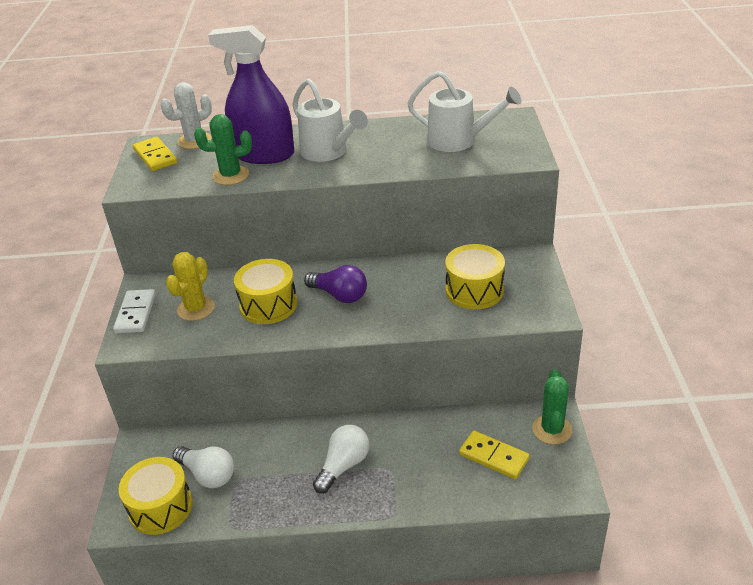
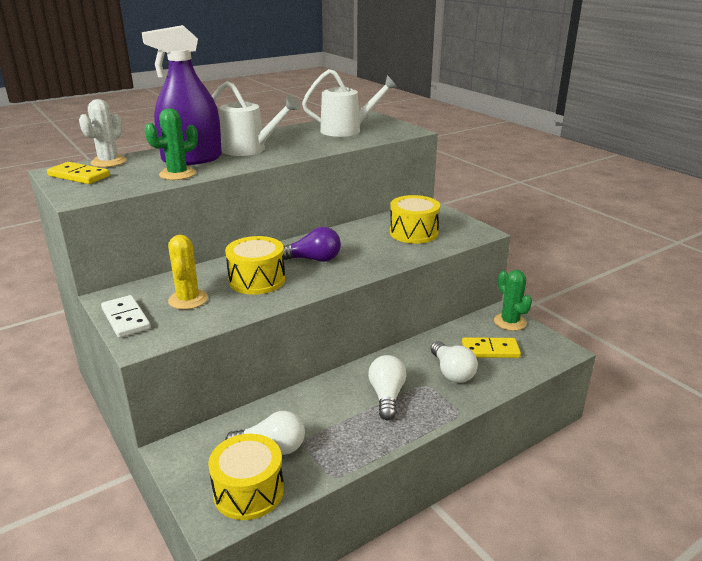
camera: 35 degrees left, 10 degrees down
none -> white light bulb [431,341,478,383]

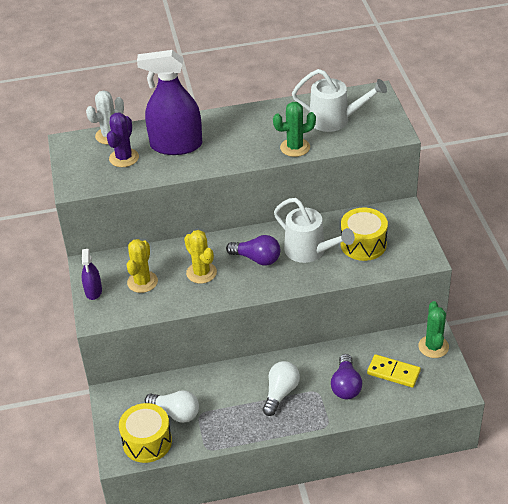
camera: 25 degrees right, 15 degrees up
yellow domino [47,162,110,184] -> none
white domino [101,295,151,338] -> purple spray bottle [82,249,102,300]
green cactus [145,109,198,180] -> green cactus moved to [273,102,316,157]
white watering can [212,81,300,156] -> white watering can moved to [274,198,355,263]
yellow drum [225,236,285,295] -> yellow cactus [184,230,217,284]
white light bulb [431,341,478,383] -> purple light bulb [331,354,362,399]
none -> purple cactus [107,112,139,167]

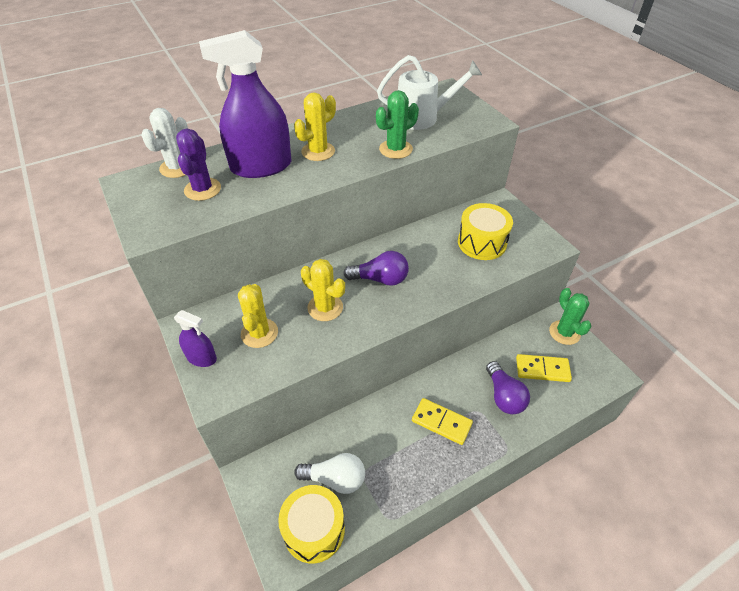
camera: 20 degrees left, 5 degrees up
purple spray bottle [82,249,102,300] -> purple spray bottle turned 45 degrees counterclockwise [174,310,217,367]
white light bulb [263,361,300,416] -> yellow domino [412,398,473,445]
white watering can [274,198,355,263] -> none
none -> yellow cactus [294,92,336,161]

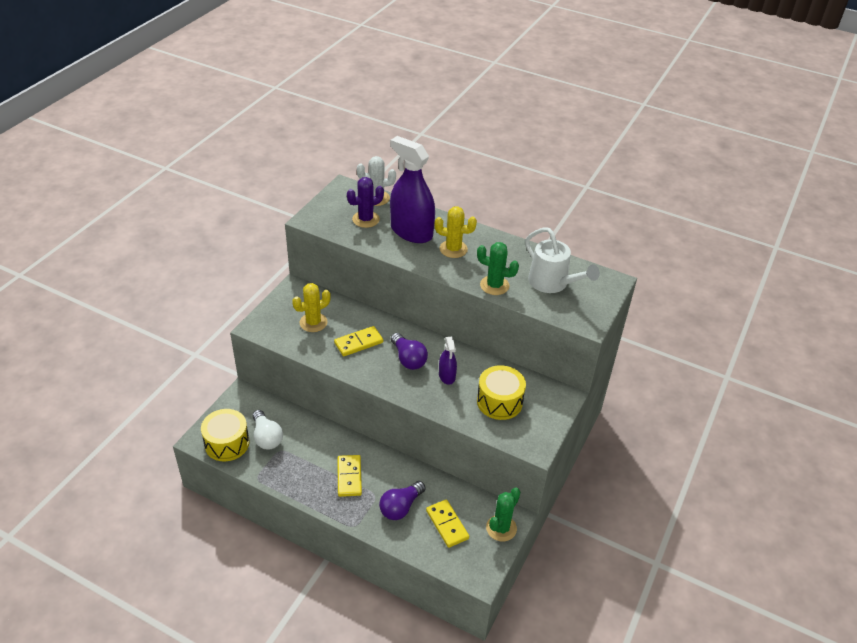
camera: 55 degrees right, 5 degrees down
purple spray bottle [174,310,217,367] -> purple spray bottle moved to [439,336,457,385]
yellow cactus [301,259,345,321] -> yellow domino [334,326,383,356]

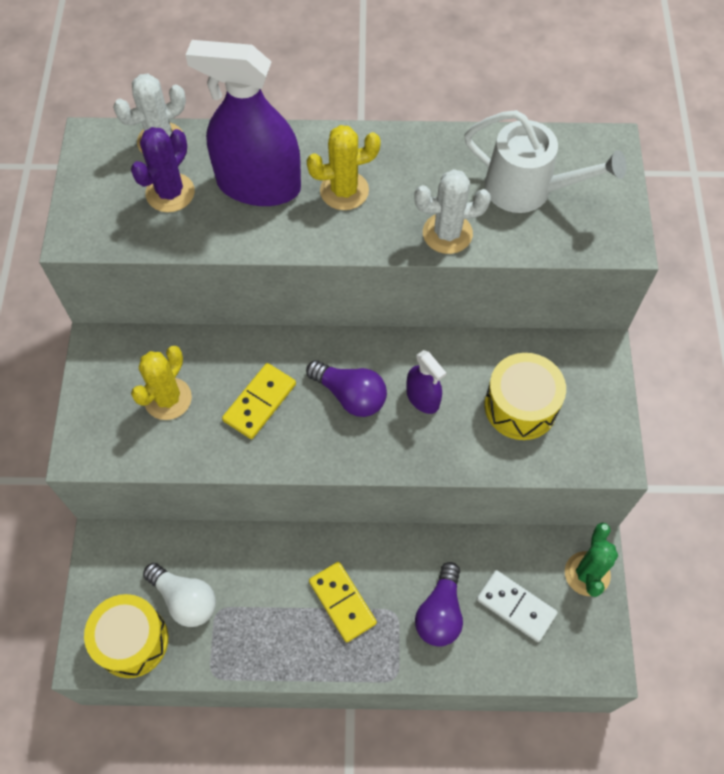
camera: 25 degrees left, 20 degrees up
yellow domino [426,499,469,548] -> white domino [477,570,558,642]
green cactus [477,242,519,295] -> white cactus [414,169,491,254]

